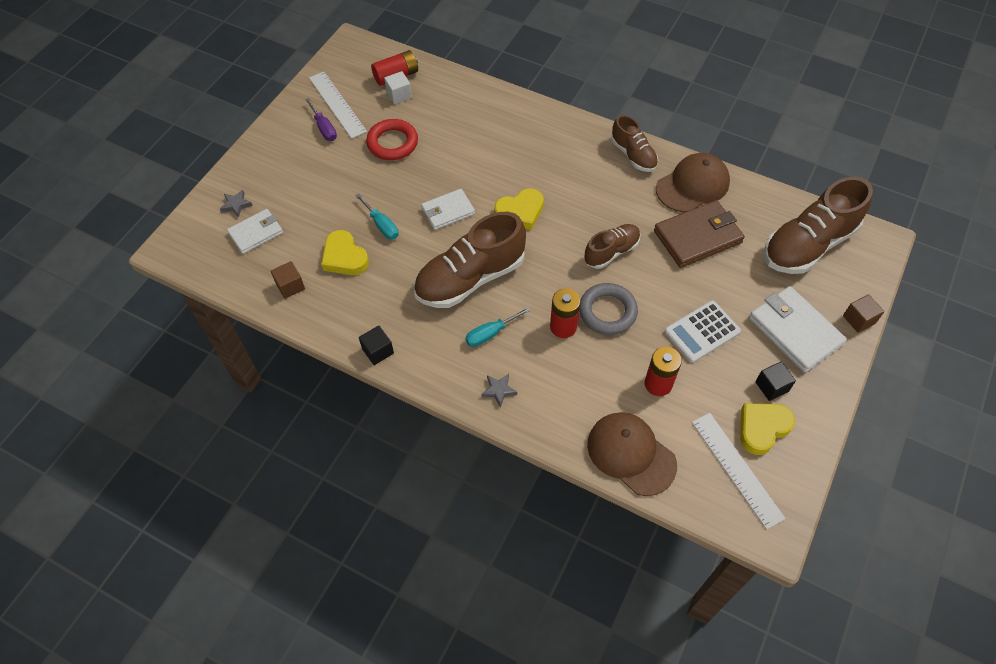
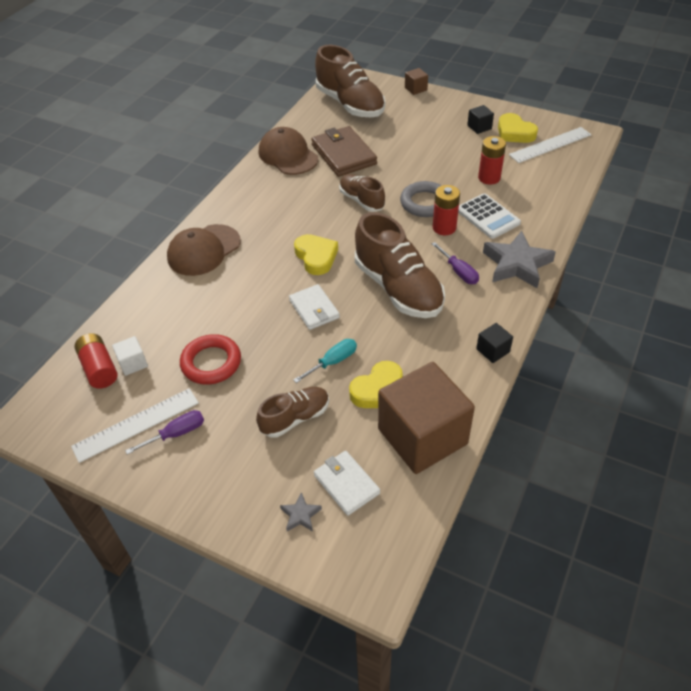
camera: 90 degrees left, 10 degrees down
brown cube [271,261,305,299] -> brown cube [378,362,475,474], size x2.48
turquoise screwdriver [465,307,531,347] -> purple screwdriver [432,242,479,284]
grey star [481,374,517,407] -> grey star [483,231,556,288], size x2.22
brown cap [587,412,677,496] -> brown cap moved to [167,224,241,276]
brown shoe [611,115,658,172] -> brown shoe moved to [256,387,329,438]
white calculator [664,301,741,363] -> white calculator moved to [458,193,521,239]
white wallet [749,286,847,373] -> none

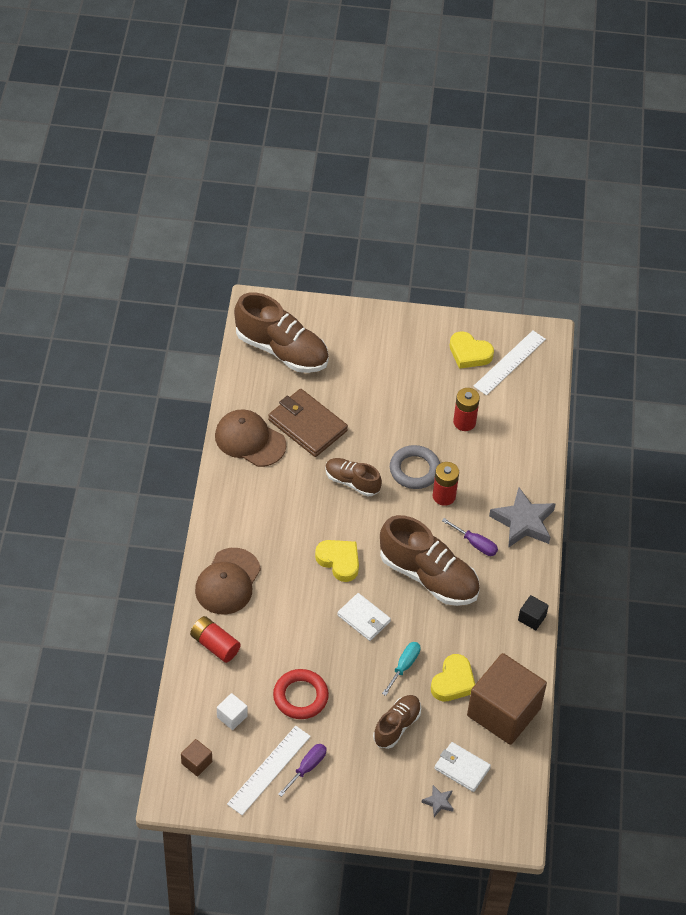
camera: 25 degrees left, 5 degrees up
red battery [74,333,118,389] -> red battery moved to [190,616,241,663]
brown cube [405,68,428,95] -> brown cube moved to [181,739,212,777]
white calculator [458,193,521,239] -> none
black cube [467,105,494,134] -> none

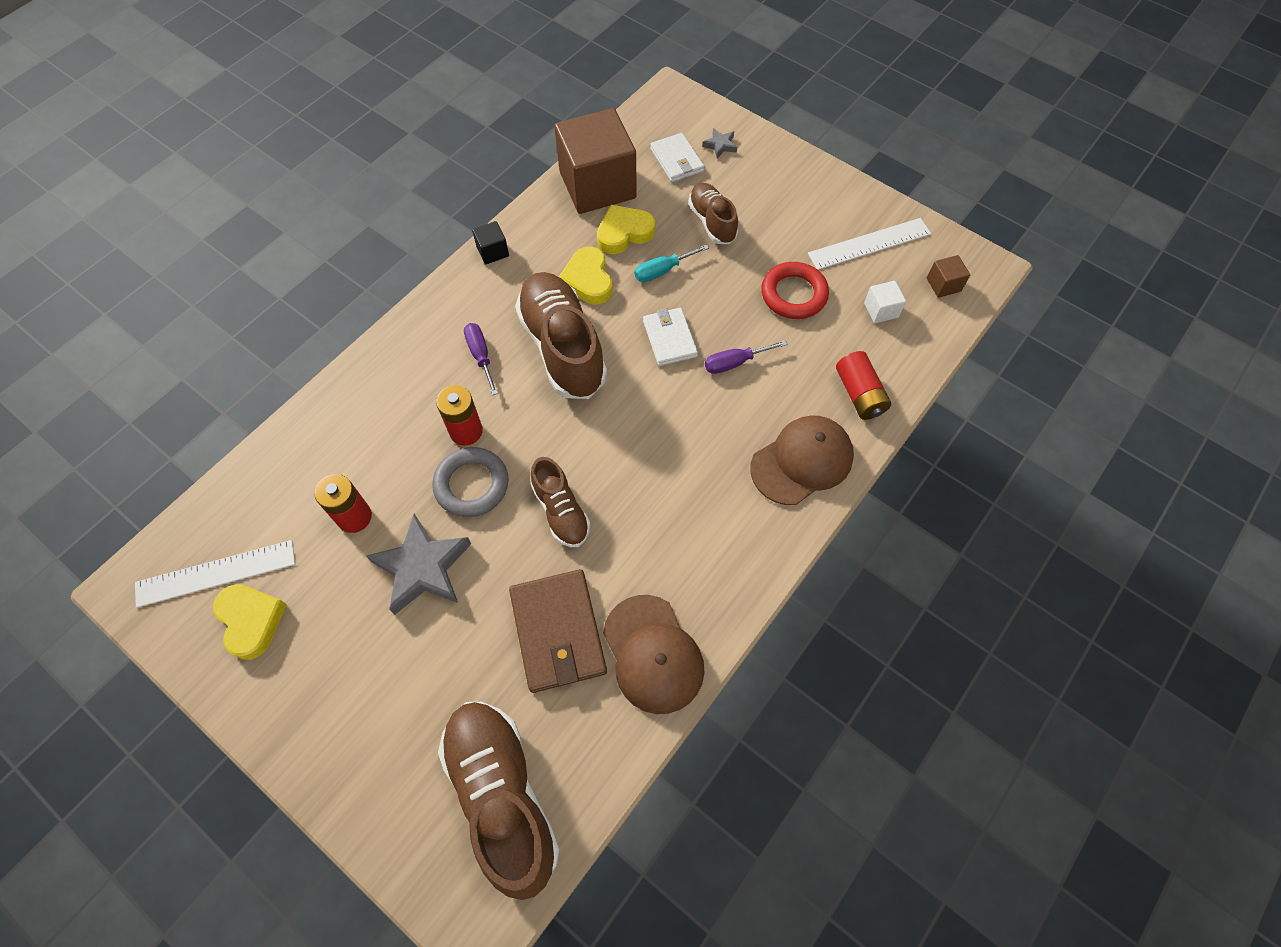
camera: 145 degrees left, 10 degrees up
purple screwdriver [278,744,327,797] -> purple screwdriver moved to [705,340,787,374]
yellow heart [315,540,359,582] -> yellow heart moved to [559,246,612,305]
brown shoe [373,695,421,749] -> brown shoe turned 90 degrees clockwise [688,183,738,244]
grey star [489,487,556,548] -> grey star moved to [366,514,471,615]

